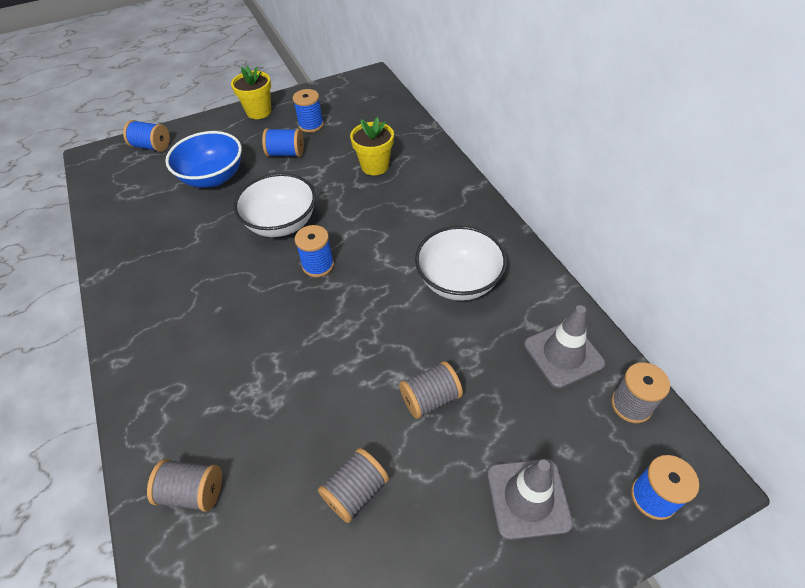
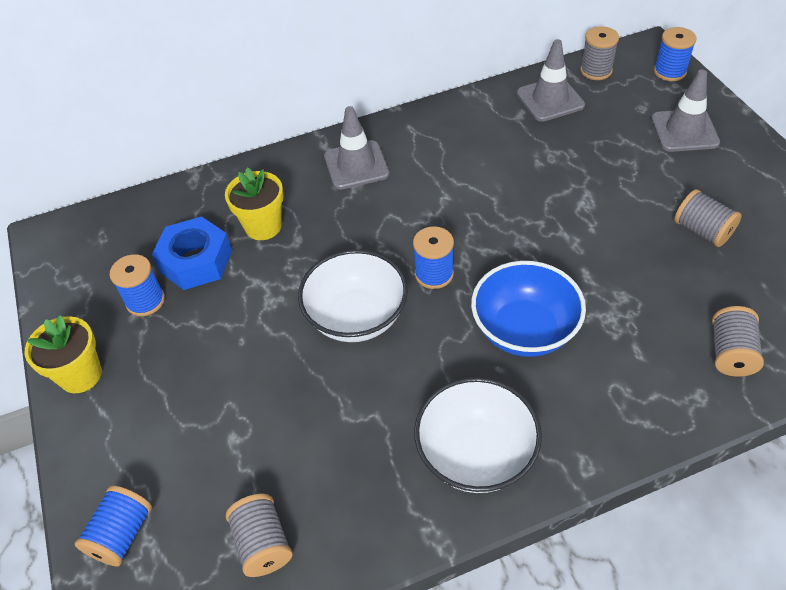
camera: 85 degrees left, 0 degrees up
blue bowl [165,131,242,188] -> blue bowl moved to [471,261,586,357]
blue spool [262,128,304,157] -> none
grey spool [399,361,463,419] -> grey spool moved to [226,494,293,577]
white bowl [415,226,507,301] -> white bowl moved to [414,377,542,493]
none -> blue nut [152,216,232,290]
none -> grey traffic cone [324,106,389,190]

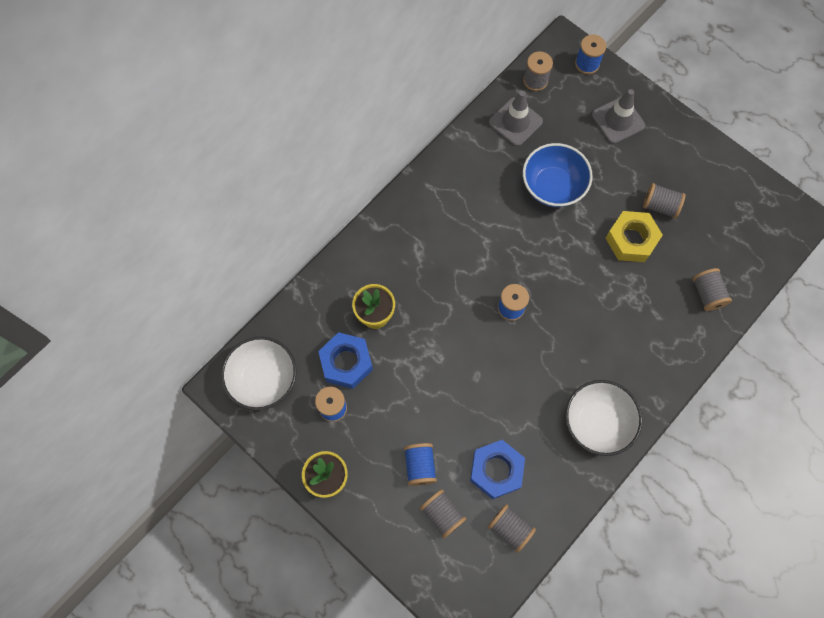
camera: 30 degrees left, 20 degrees up
blue spool [75,485,152,566] -> blue spool moved to [404,443,437,486]
white bowl [298,249,408,342] -> white bowl moved to [221,337,297,410]
grey traffic cone [324,106,389,190] -> none
blue bowl [471,261,586,357] -> blue bowl moved to [523,143,593,207]
none -> grey spool [420,489,466,538]
none -> blue nut [470,440,525,499]
none -> yellow nut [605,211,663,262]

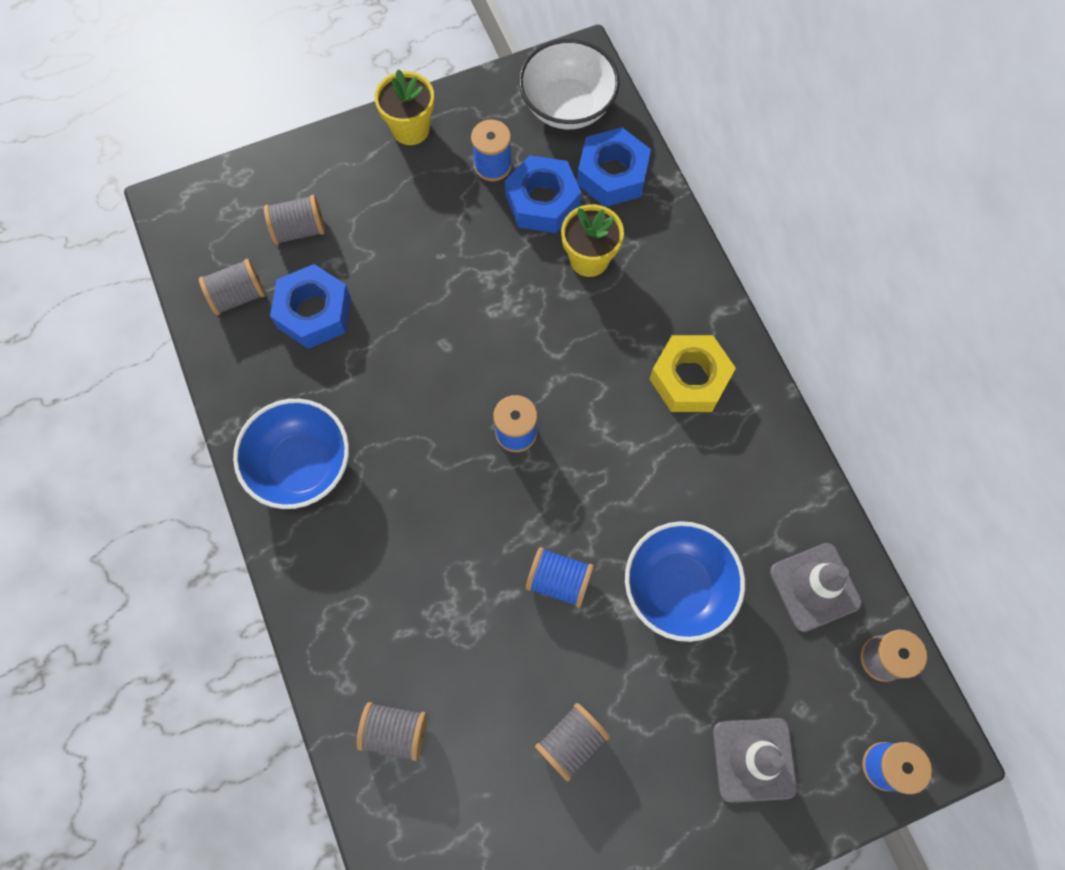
camera: 115 degrees right, 0 degrees up
blue spool [404,443,437,486] -> blue spool moved to [526,547,594,608]
white bowl [565,380,642,456] -> blue bowl [233,399,349,509]
yellow nut [605,211,663,262] -> yellow nut moved to [650,335,736,412]
none -> blue nut [577,127,651,207]

